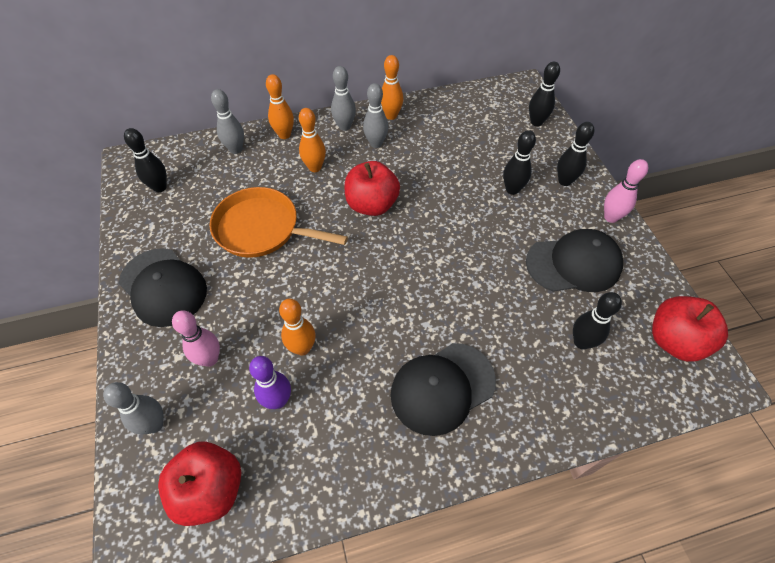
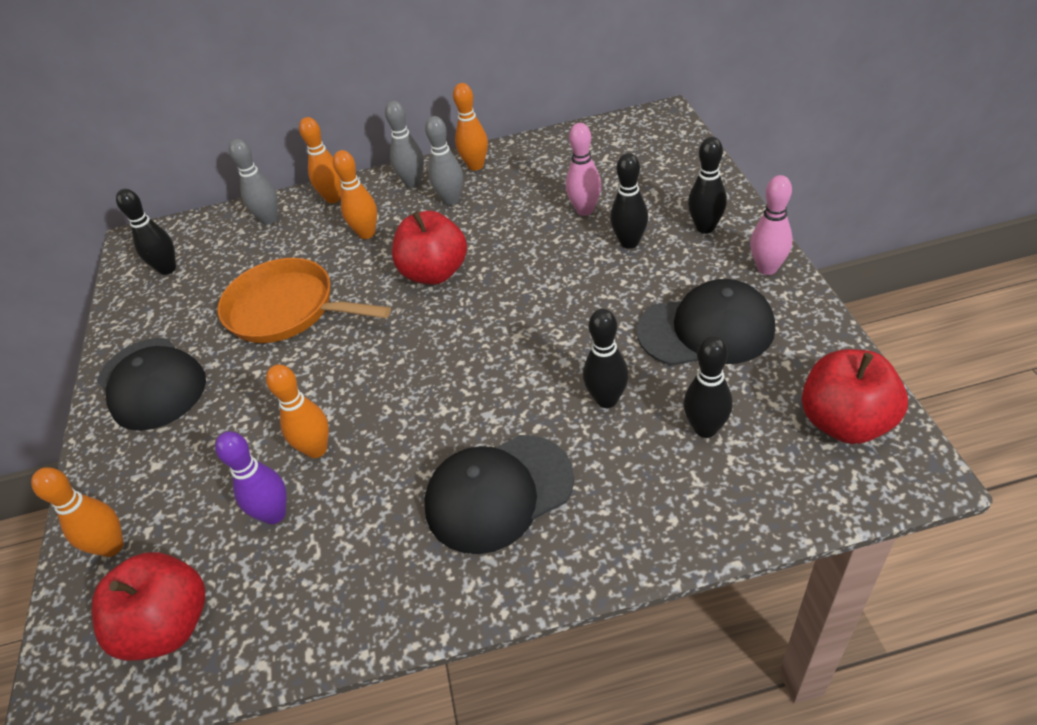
camera: 10 degrees right, 10 degrees down
grey bowling pin [103,382,164,435] -> orange bowling pin [31,467,124,557]
pink bowling pin [172,310,220,367] -> pink bowling pin moved to [566,123,601,216]
black bowling pin [529,62,560,126] -> black bowling pin moved to [583,309,629,408]

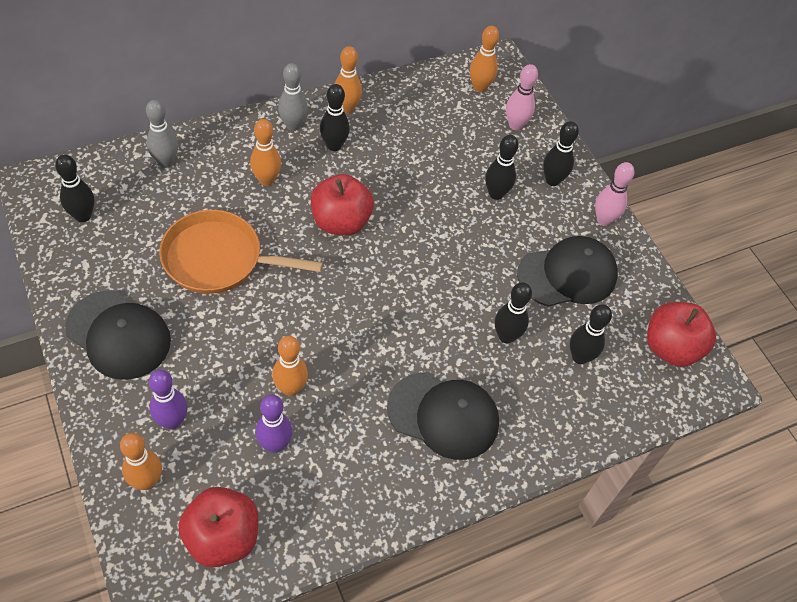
camera: 25 degrees left, 10 degrees up
orange bowling pin [299,117,342,203] -> orange bowling pin moved to [470,26,499,92]
black cap [424,435,574,554] -> black cap turned 120 degrees counterclockwise [387,372,499,460]
grey bowling pin [425,116,463,205] -> black bowling pin [320,84,350,151]
pink bowling pin [566,123,601,216] -> pink bowling pin moved to [506,64,538,130]
none -> purple bowling pin [149,370,187,429]

